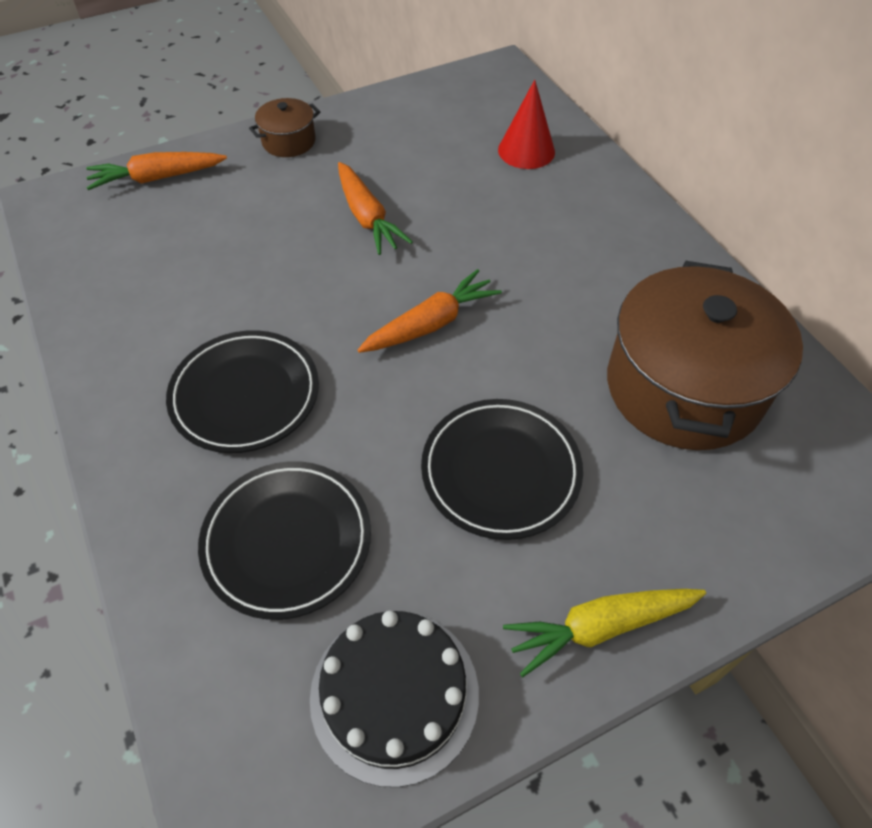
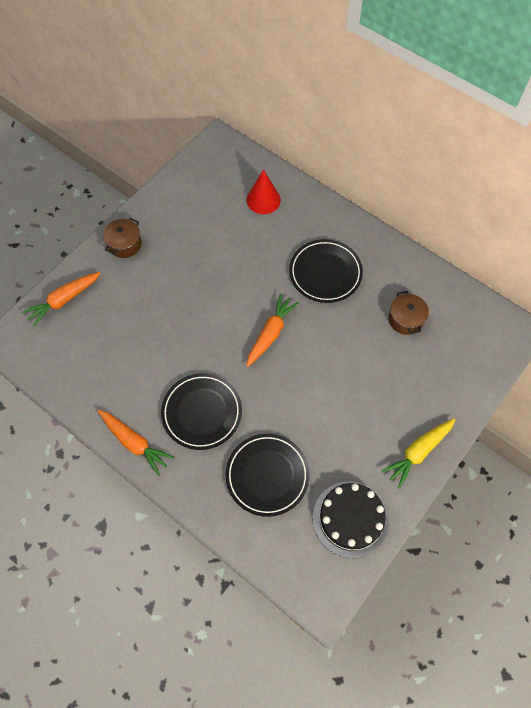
camera: 25 degrees left, 10 degrees up
orange carrot [338,162,413,255] -> orange carrot moved to [98,410,174,476]
black plate [421,399,583,540] -> black plate moved to [289,239,363,303]
brown pot [607,261,803,450] -> brown pot [388,291,429,335], size x0.45

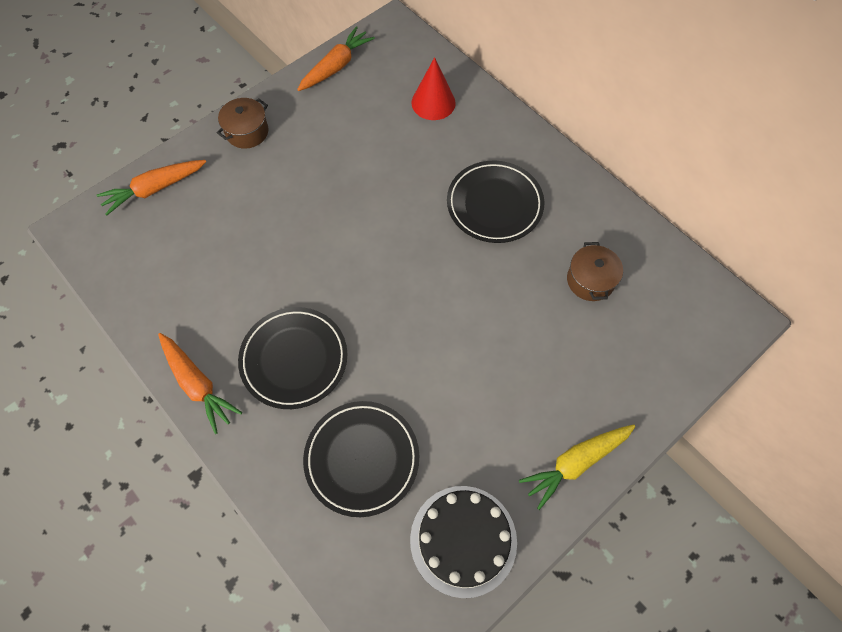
camera: 10 degrees right, 0 degrees up
orange carrot [246,294,299,367] -> orange carrot moved to [297,26,375,91]

